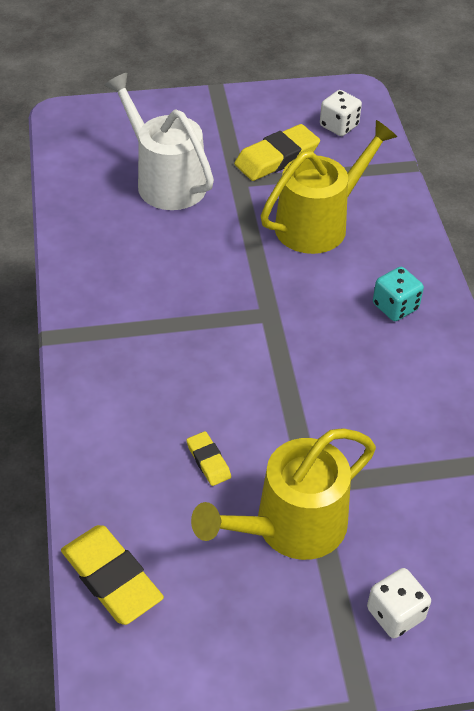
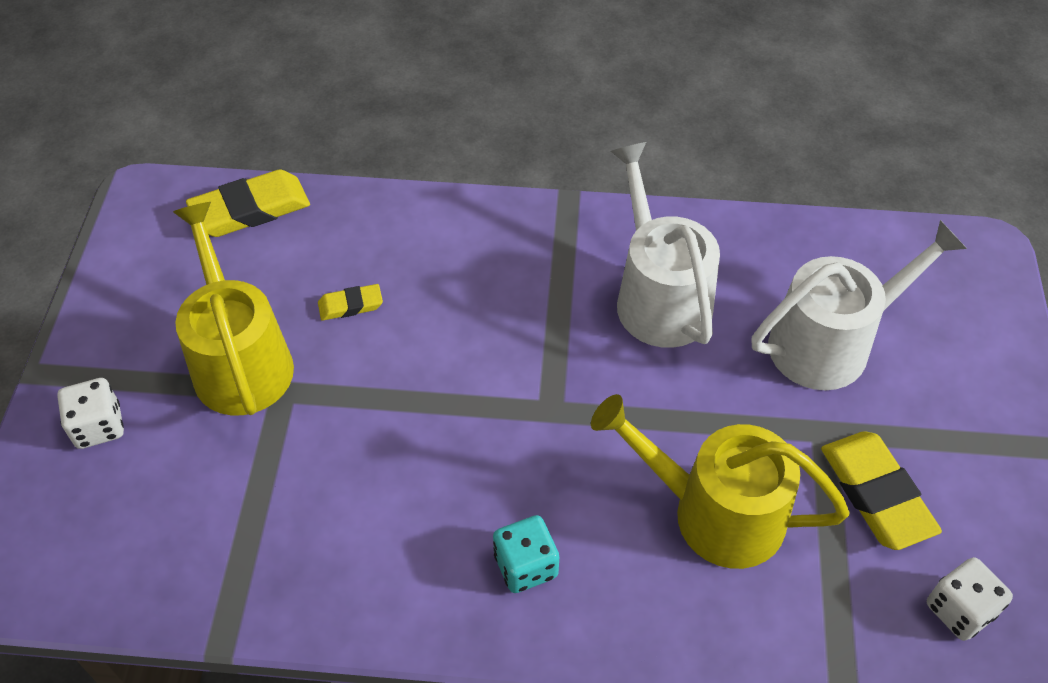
camera: 105 degrees right, 5 degrees up
yellow watering can [261,120,397,254] -> yellow watering can turned 135 degrees clockwise [591,394,850,569]
none -> white watering can [611,142,720,348]

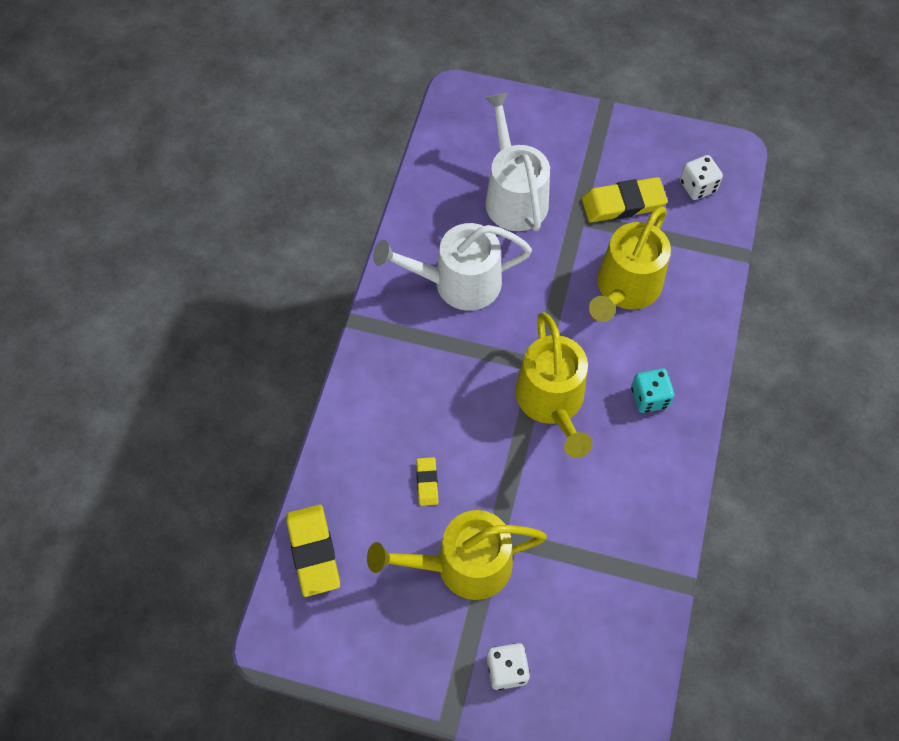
camera: 80 degrees left, 10 degrees up
none -> yellow watering can [515,312,592,458]

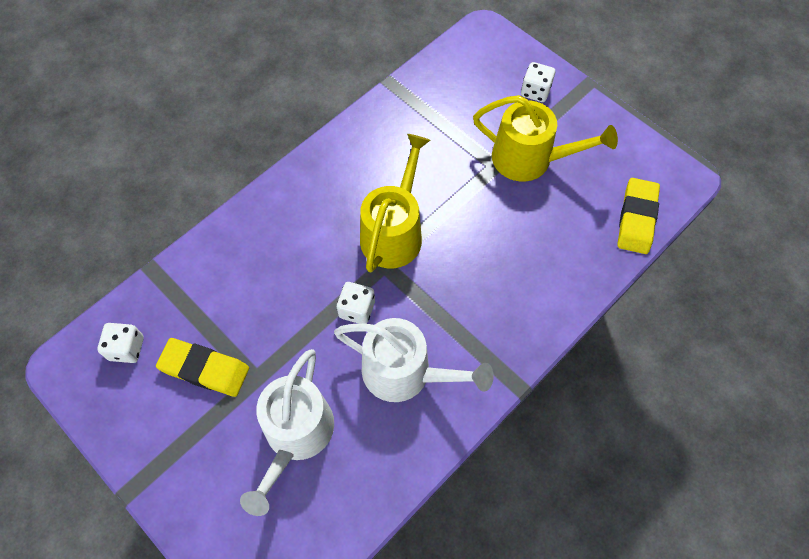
camera: 150 degrees left, 0 degrees up
yellow eraser [416,457,439,506] -> none
yellow watering can [589,207,671,322] -> none
turquoise dice [631,368,674,413] -> none
none -> white dice [337,282,375,324]

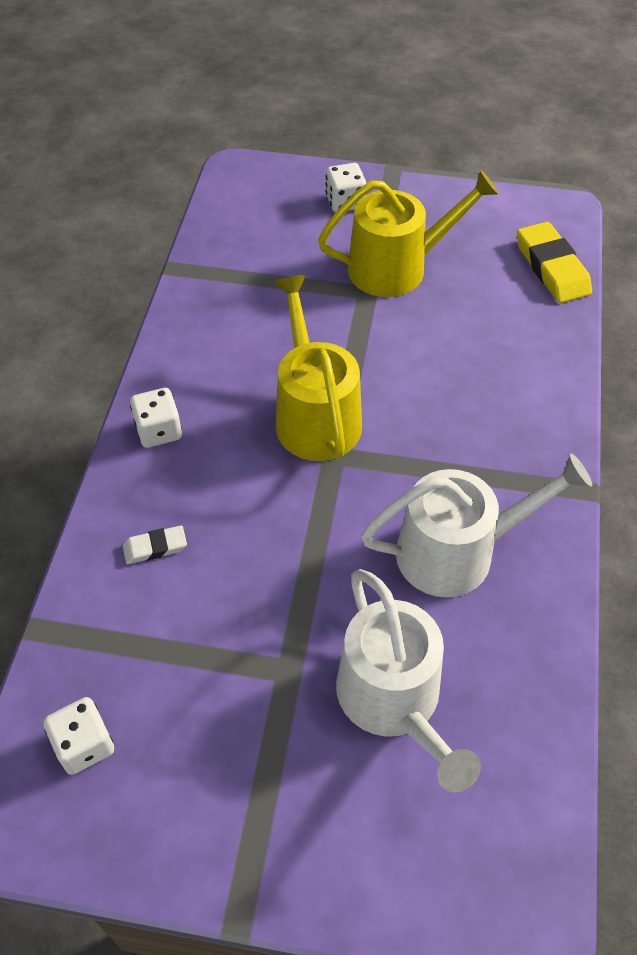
camera: 35 degrees left, 10 degrees down
yellow eraser [156,338,249,397] -> none
white dice [337,282,375,324] -> white dice moved to [130,388,182,448]
none -> white eraser [123,525,187,564]

